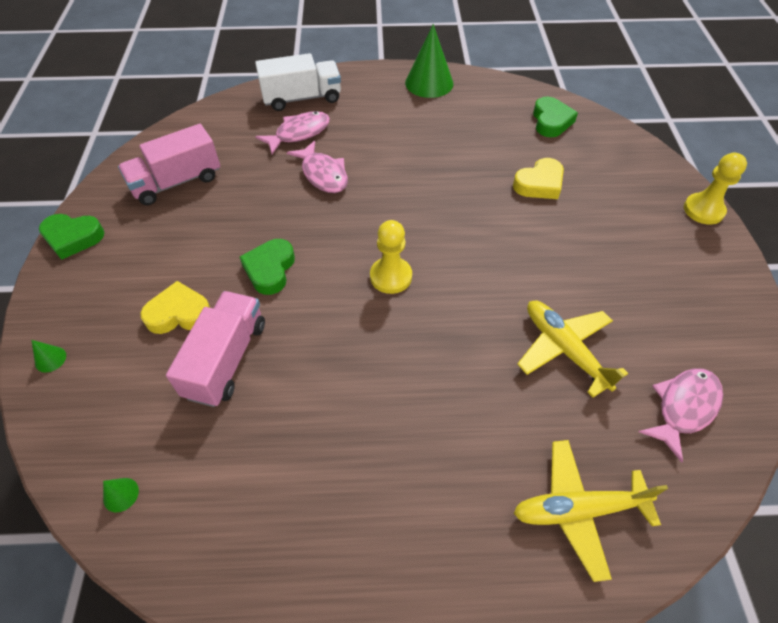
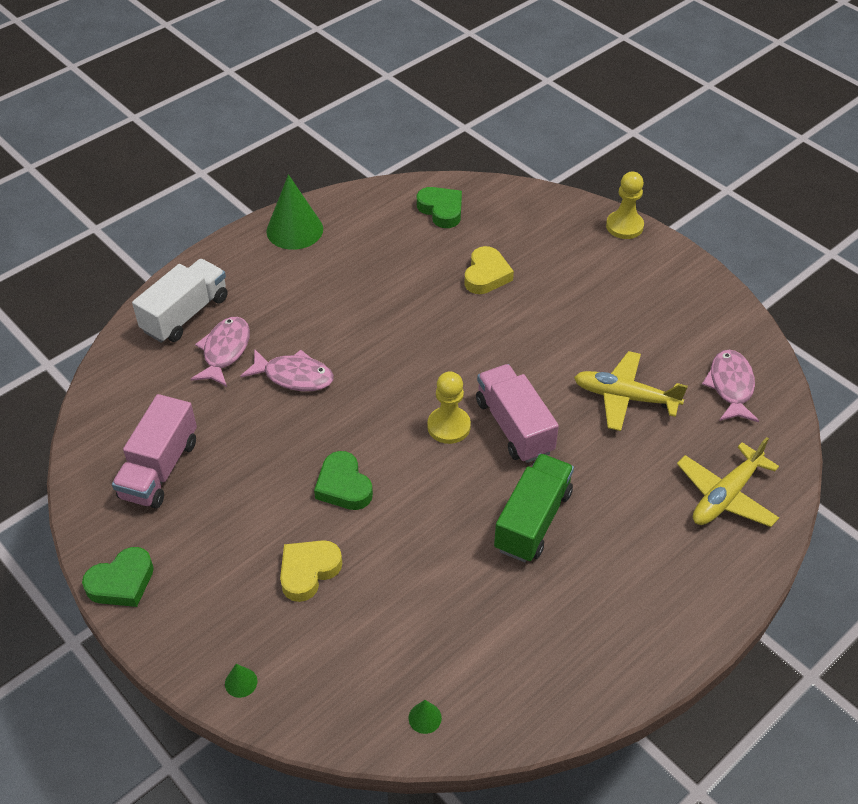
camera: 40 degrees left, 5 degrees down
pink truck [166,291,265,407] -> pink truck moved to [476,364,559,463]
none -> green truck [494,453,574,562]

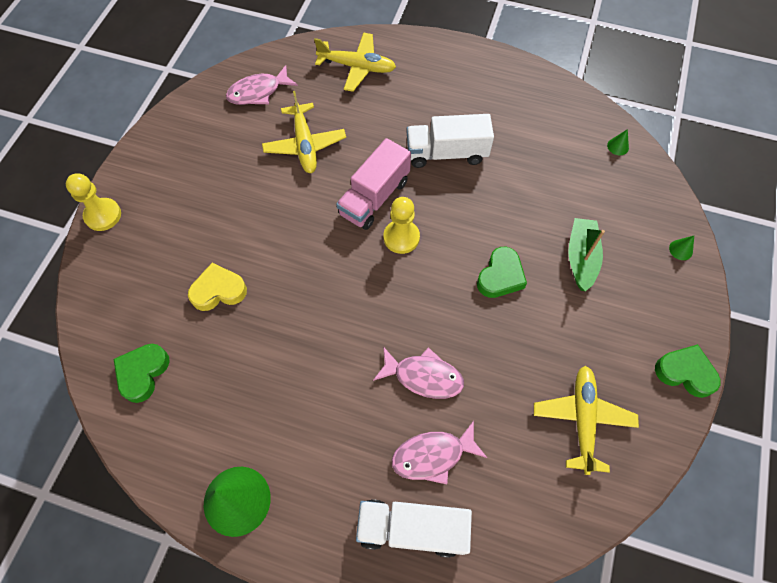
camera: 120 degrees left, 15 degrees up
pink truck [112,394,197,508] -> yellow plane [534,366,639,475]
pink fish [240,349,334,391] -> pink fish turned 120 degrees clockwise [373,346,464,399]
yellow heart [280,540,342,602] -> green boat [568,218,605,292]
green truck [494,453,574,562] -> white truck [406,114,494,168]

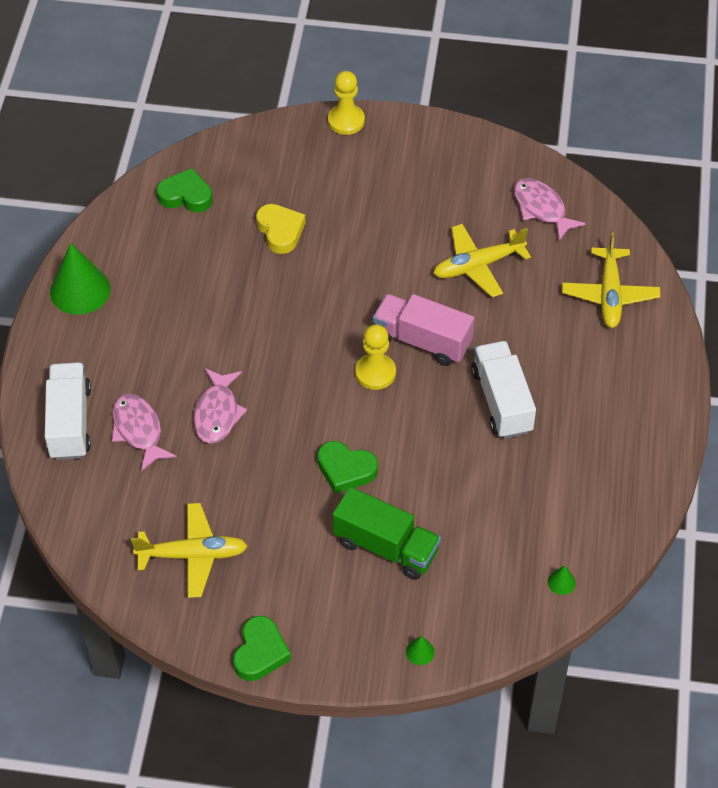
camera: 80 degrees right, 10 degrees down
green boat [568,218,605,292] -> green truck [332,487,441,580]

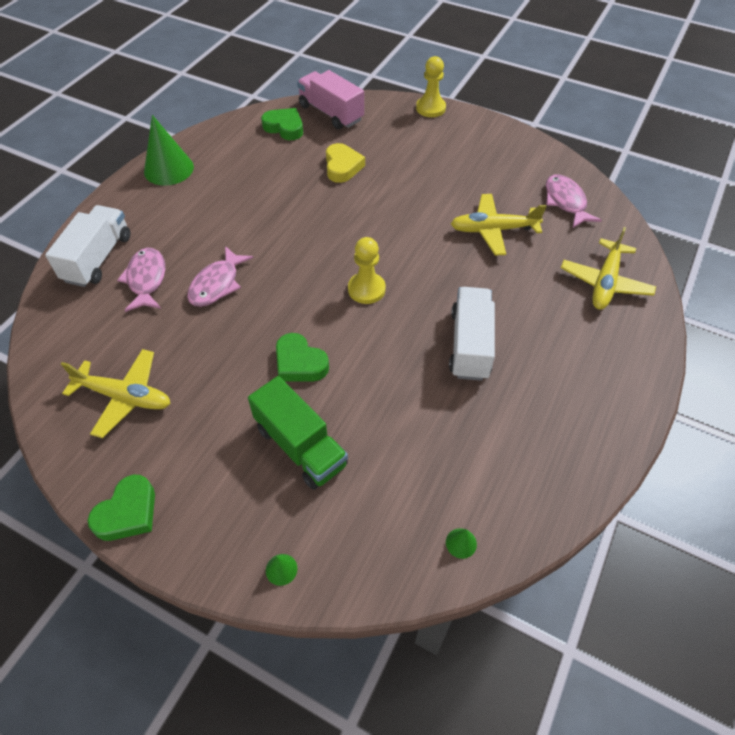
camera: 20 degrees right, 0 degrees up
pink truck [373,294,474,366] -> pink truck moved to [297,70,364,129]

